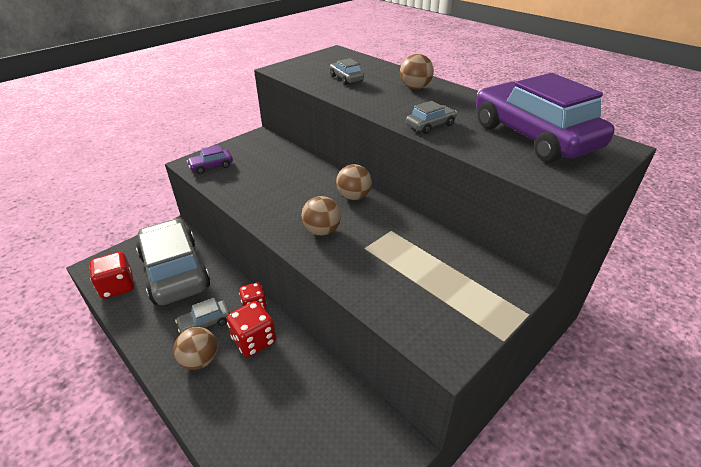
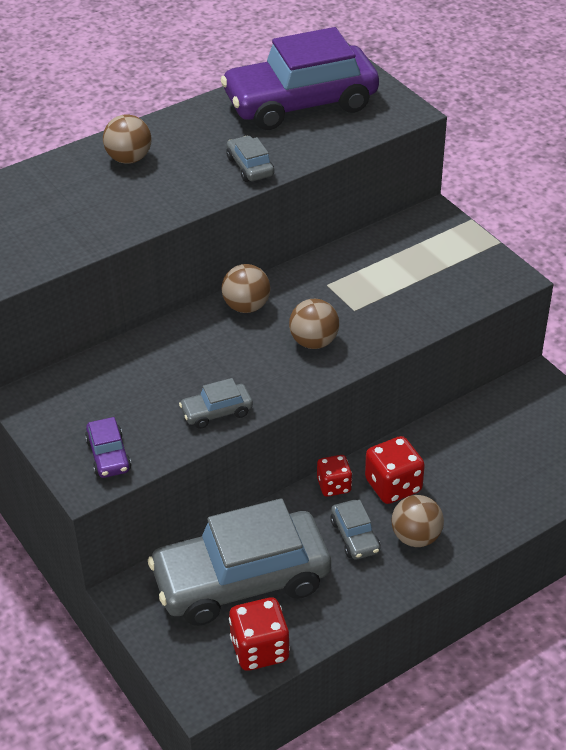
camera: 80 degrees left, 5 degrees up
grey car [330,58,364,85] -> grey car moved to [179,378,253,429]

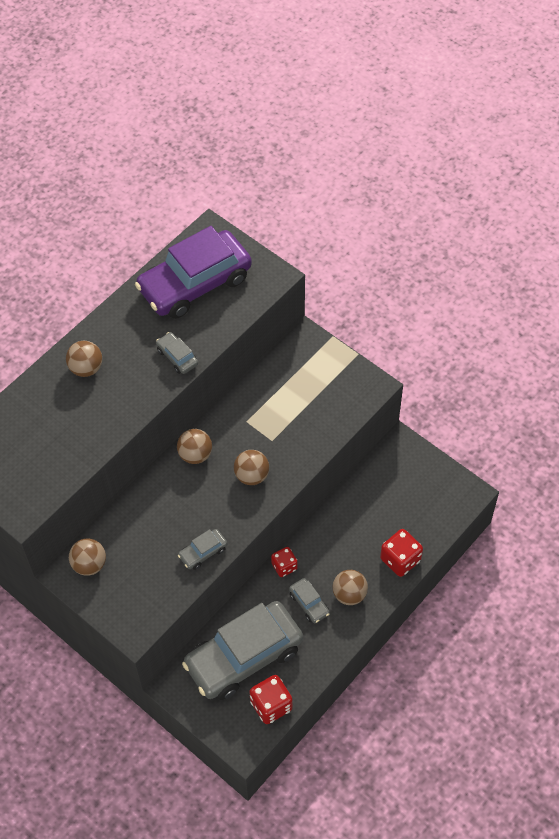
camera: 15 degrees left, 15 degrees up
purple car [85,417,131,478] -> none
red dice [365,436,425,504] -> red dice moved to [380,529,423,577]
none -> brown ball [69,538,106,576]

